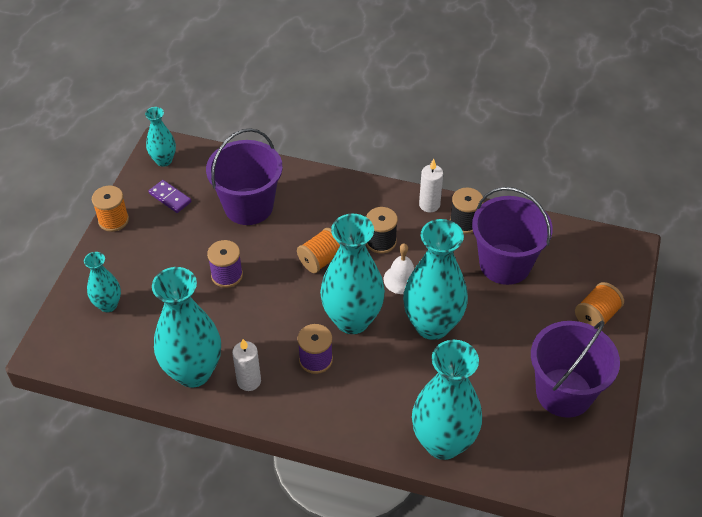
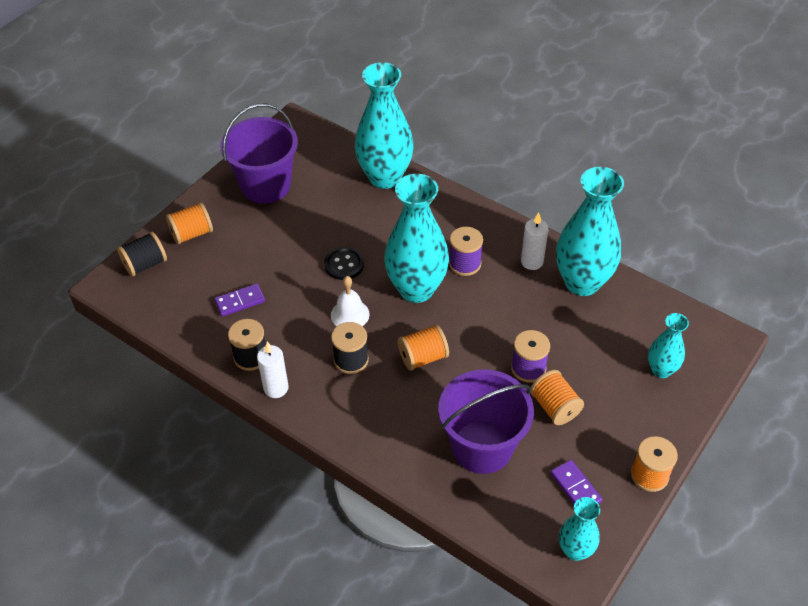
camera: 160 degrees left, 0 degrees up
turquoise vase [403,219,468,340] -> black button [324,247,364,280]
purple bucket [472,187,553,285] -> purple domino [214,284,265,317]
none -> black spool [117,232,167,277]
none -> orange spool [530,370,584,425]

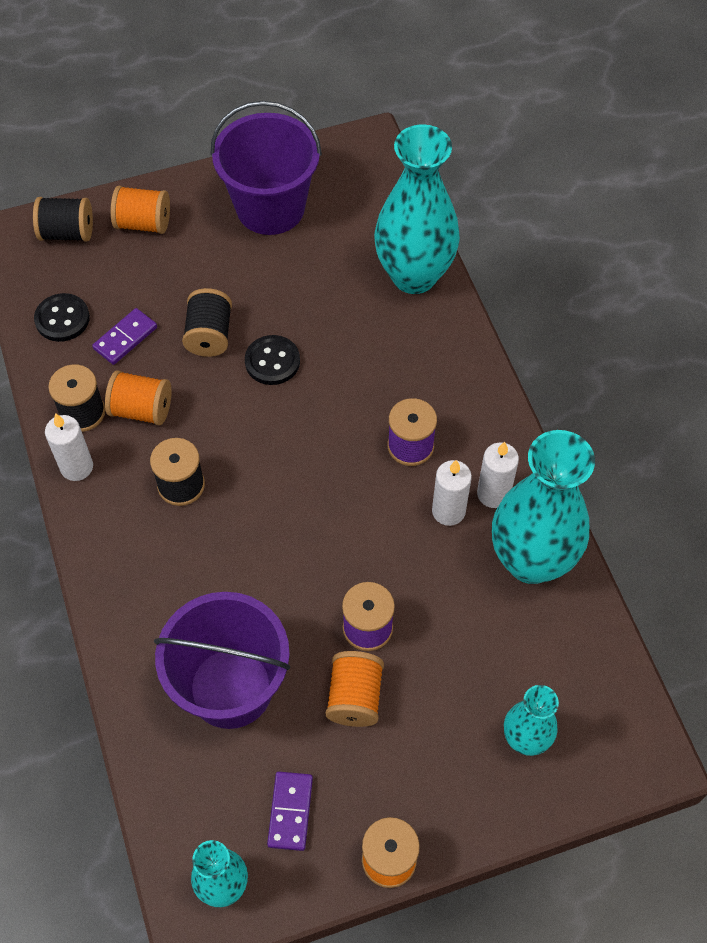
camera: 35 degrees right, 10 degrees up
purple domino [214,284,265,317] -> purple domino turned 60 degrees counterclockwise [92,308,157,365]
white bell [331,276,370,326] -> none
turquoise vase [384,174,449,303] -> none
orange spool [398,324,449,371] -> orange spool moved to [105,370,172,425]
none -> black button [34,293,90,342]
none -> black spool [182,288,232,357]
none -> white candle [432,460,472,526]

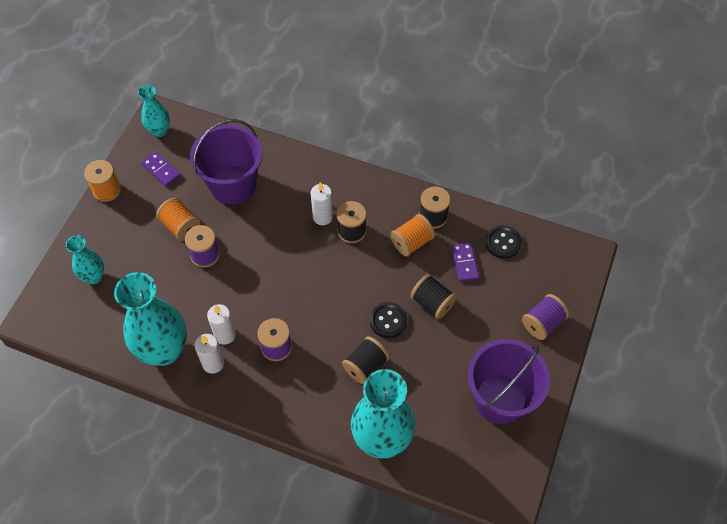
camera: 130 degrees right, 0 degrees up
black spool [33,197,93,242] -> black spool moved to [342,336,390,385]
white candle [45,413,93,481] -> white candle moved to [311,182,333,225]
orange spool [111,186,170,234] -> purple spool [522,294,569,340]

